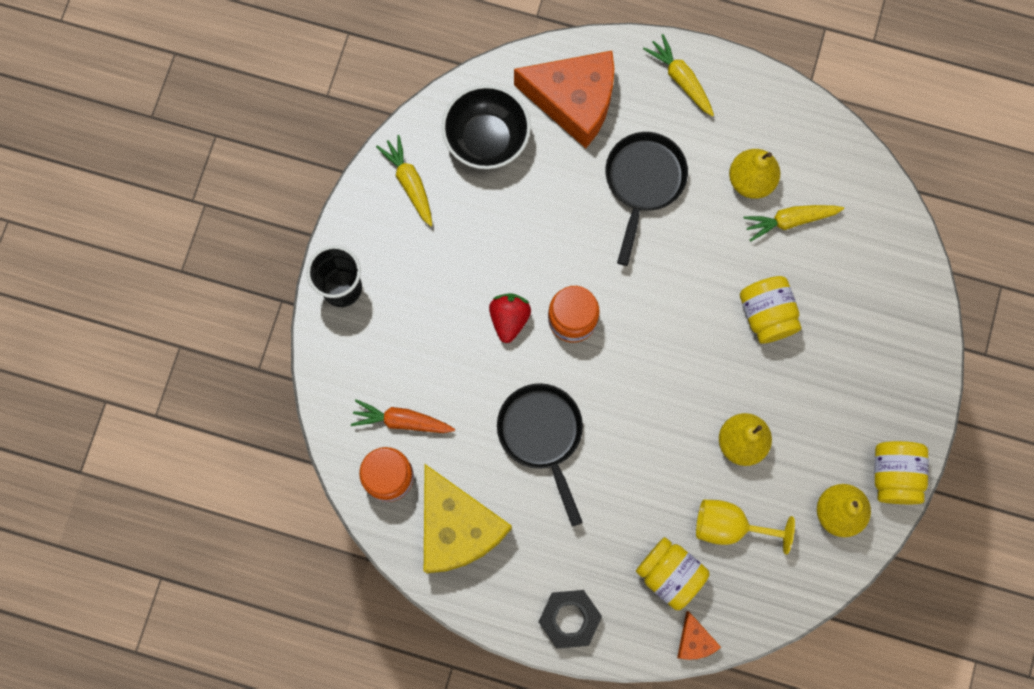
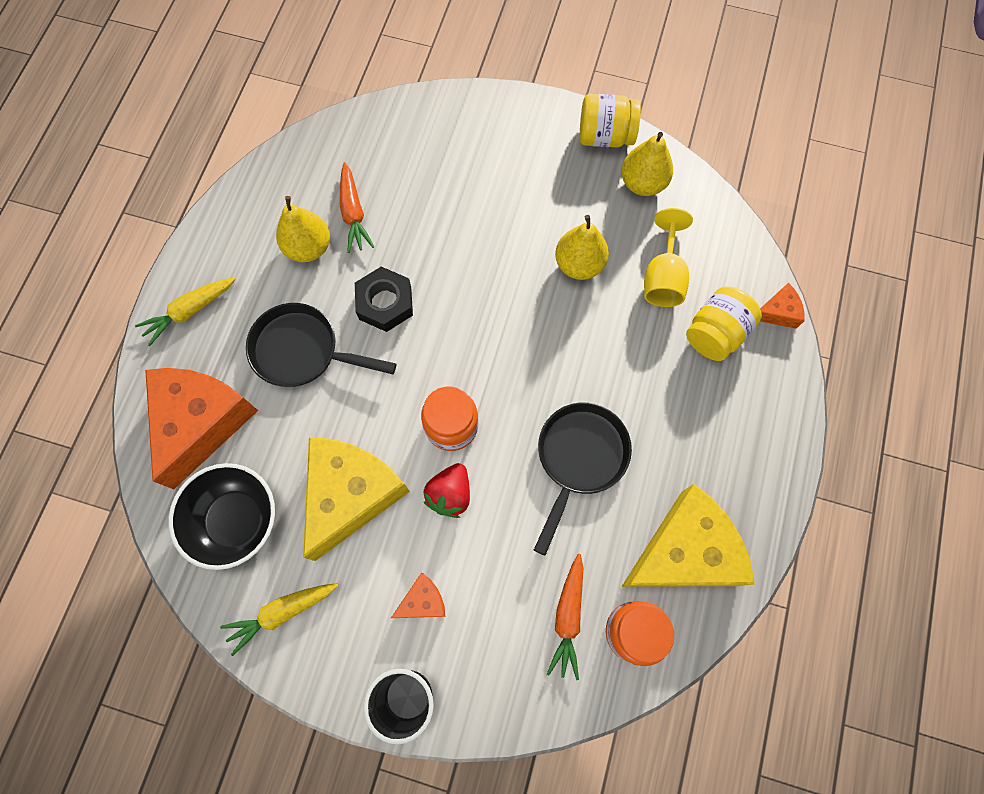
camera: 90 degrees left, 5 degrees down
red strawberry [489,293,531,343] -> red strawberry turned 75 degrees counterclockwise [423,463,470,518]
black pan [497,383,583,527] -> black pan turned 135 degrees clockwise [534,403,632,556]
black nut [539,590,602,649] -> black nut moved to [355,267,413,332]
yellow jar [740,276,802,344] -> none
yellow carrot [743,205,844,241] -> orange carrot [340,162,374,253]
none -> yellow cheese [303,437,410,561]
none -> orange cheese [391,572,446,618]

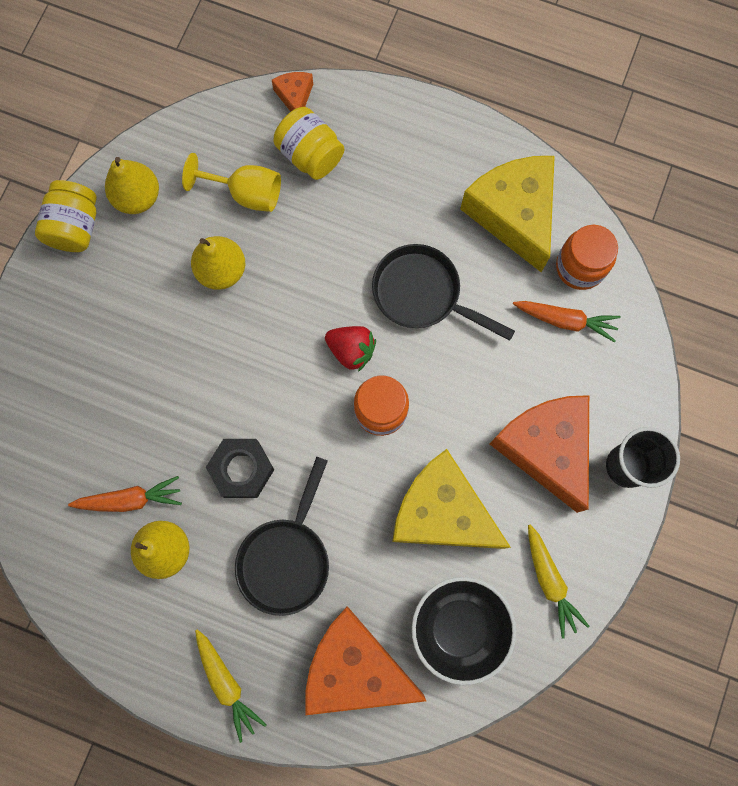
camera: 85 degrees left, 5 degrees up
orange cheese [391,572,446,618] -> orange cheese [490,395,589,513], size x2.26
red strawberry [423,463,470,518] -> red strawberry moved to [325,326,376,372]

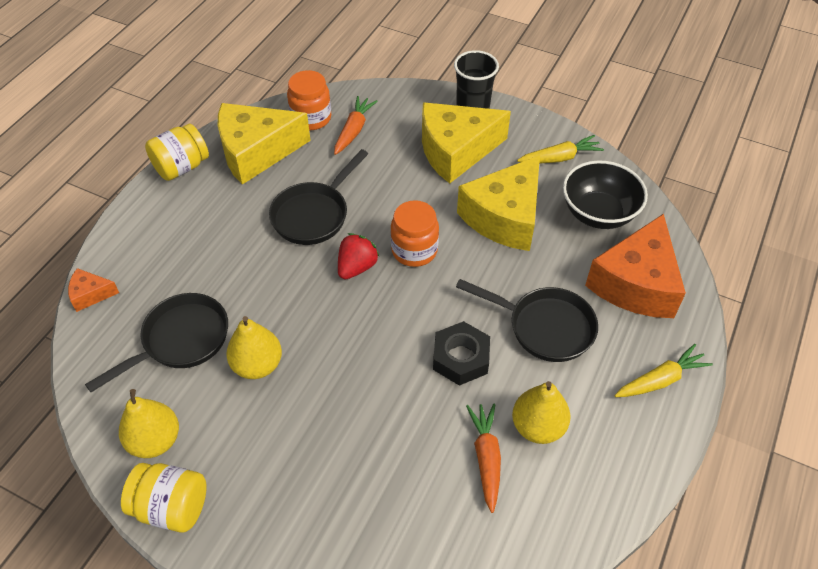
camera: 85 degrees left, 25 degrees down
yellow goblet [182,153,281,212] -> black pan [85,293,228,392]
yellow jar [273,107,344,180] -> yellow jar moved to [145,124,209,181]
orange cheese [490,395,589,513] -> yellow cheese [422,102,511,183]

